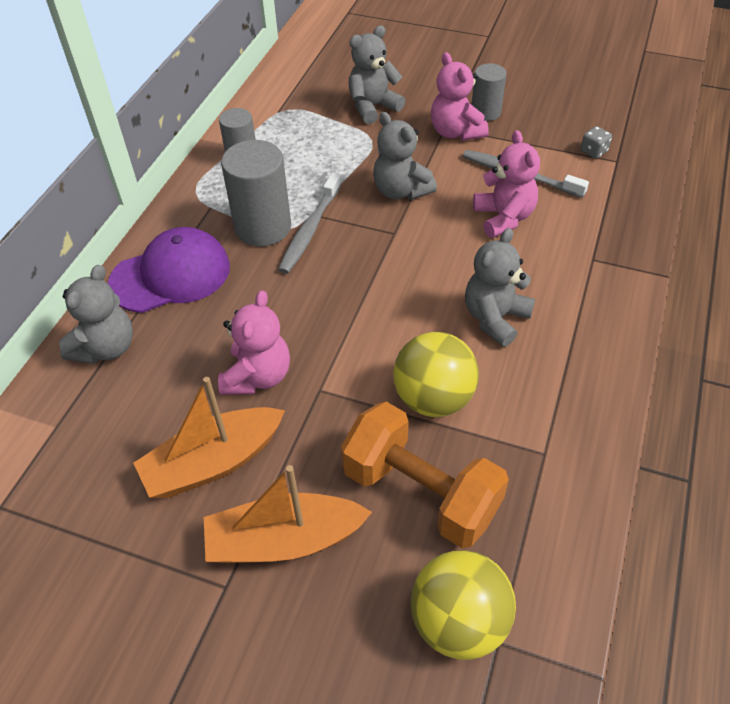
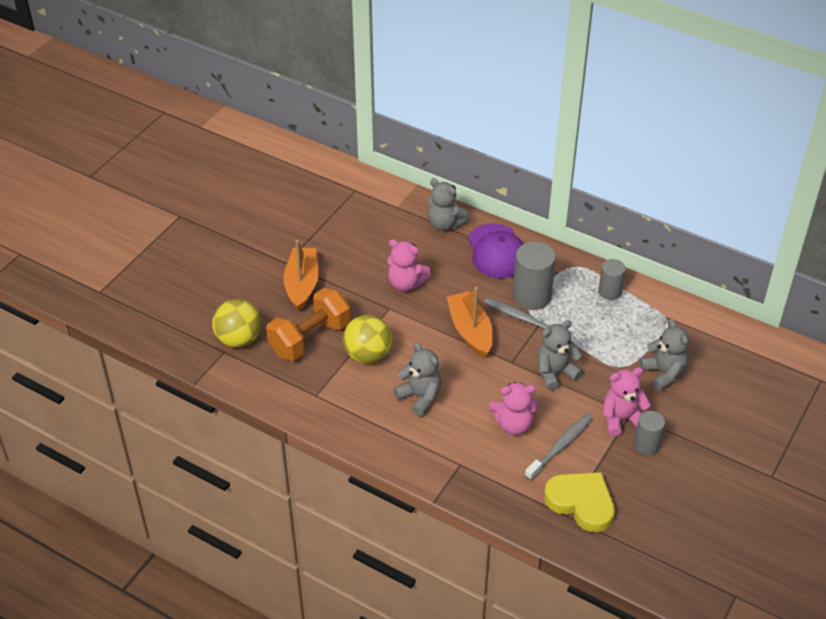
camera: 100 degrees right, 5 degrees down
orange boat [133,377,285,498] -> orange boat moved to [447,287,493,358]
grey dice [581,126,612,159] -> yellow heart [544,472,615,532]

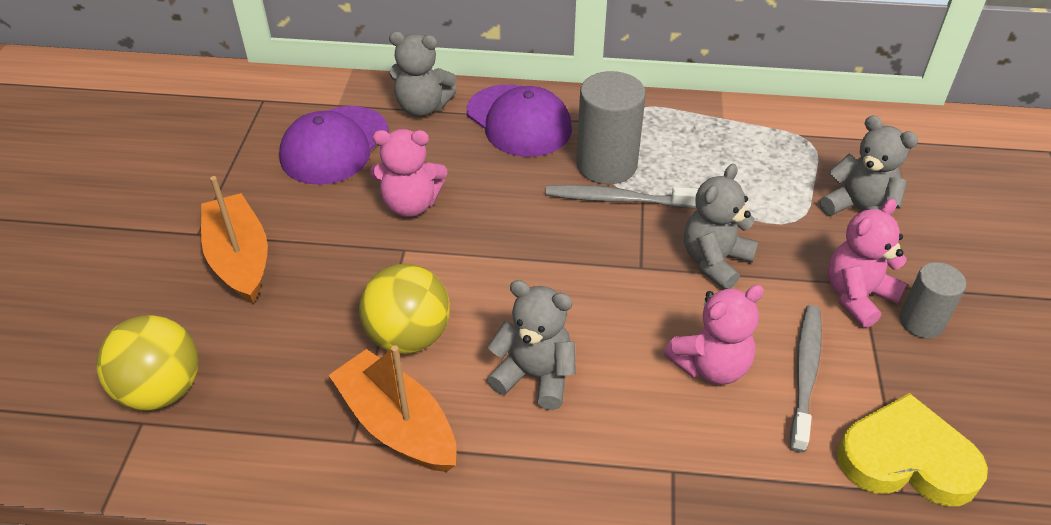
camera: 25 degrees left, 0 degrees up
orange dumbbell [266,288,351,361] -> none
orange boat [447,287,493,358] -> orange boat moved to [329,345,457,472]
grey cylinder [598,259,626,300] -> none
none -> purple cap [279,106,388,185]

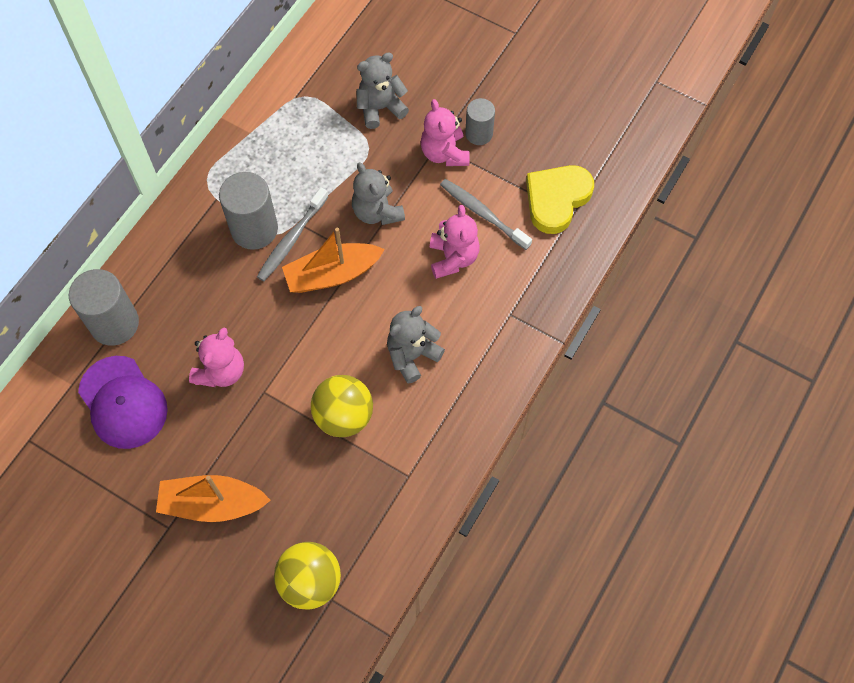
camera: 65 degrees left, 20 degrees up
orange boat [329,345,457,472] -> orange boat moved to [282,228,385,293]
grey teddy bear [389,31,457,116] -> grey cylinder [69,269,139,346]
purple cap [466,84,572,157] -> none

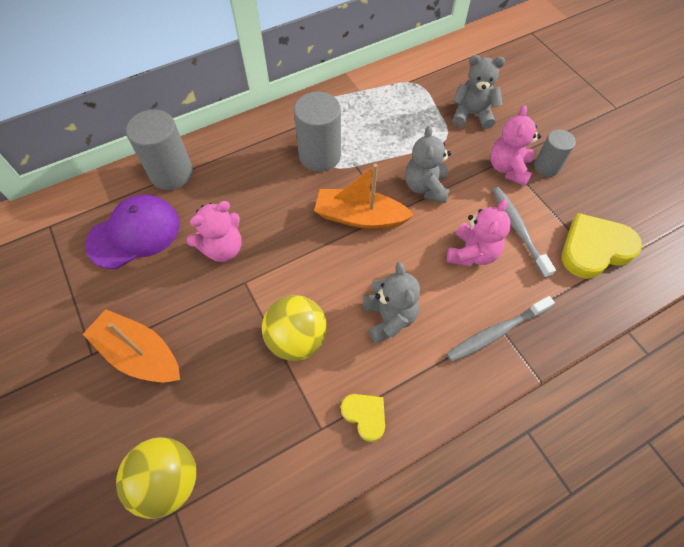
camera: 30 degrees right, 5 degrees down
purple cap [78,356,168,449] -> purple cap turned 120 degrees counterclockwise [85,195,180,269]
grey toothbrush [257,188,328,281] -> grey toothbrush moved to [446,296,555,362]
grey teddy bear [387,306,445,384] -> grey teddy bear turned 90 degrees clockwise [363,262,420,344]
none -> yellow heart [341,394,385,442]

